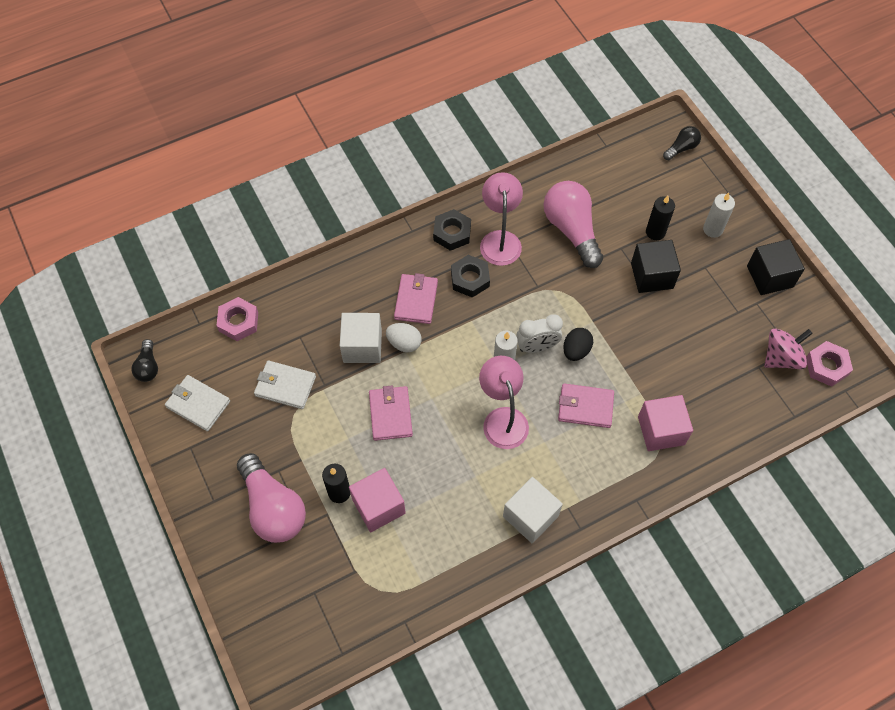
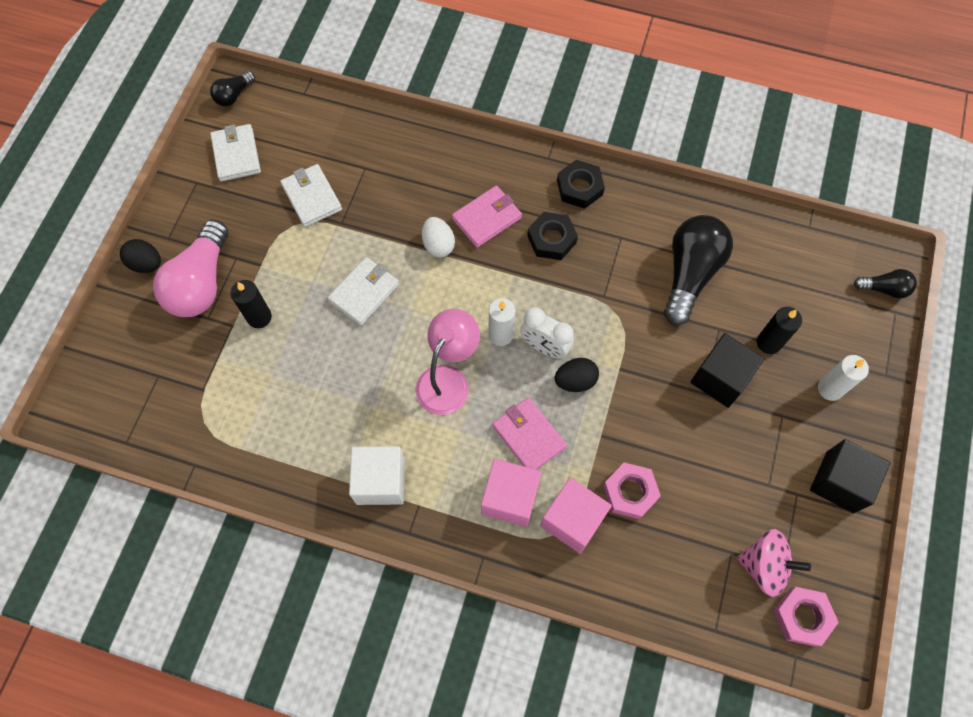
camera: 45 degrees right, 5 degrees up
pink nut [216,297,258,341] -> pink nut moved to [603,462,661,519]
white cube [340,313,382,363] -> none
pink cube [349,468,406,532] -> pink cube moved to [481,459,541,527]
pink wallet [369,386,413,441] -> white wallet [328,257,399,325]
pink lamp [480,172,523,266] -> none
pink light bulb [543,181,603,268] -> black light bulb [664,215,733,325]
none -> black egg [120,239,161,273]

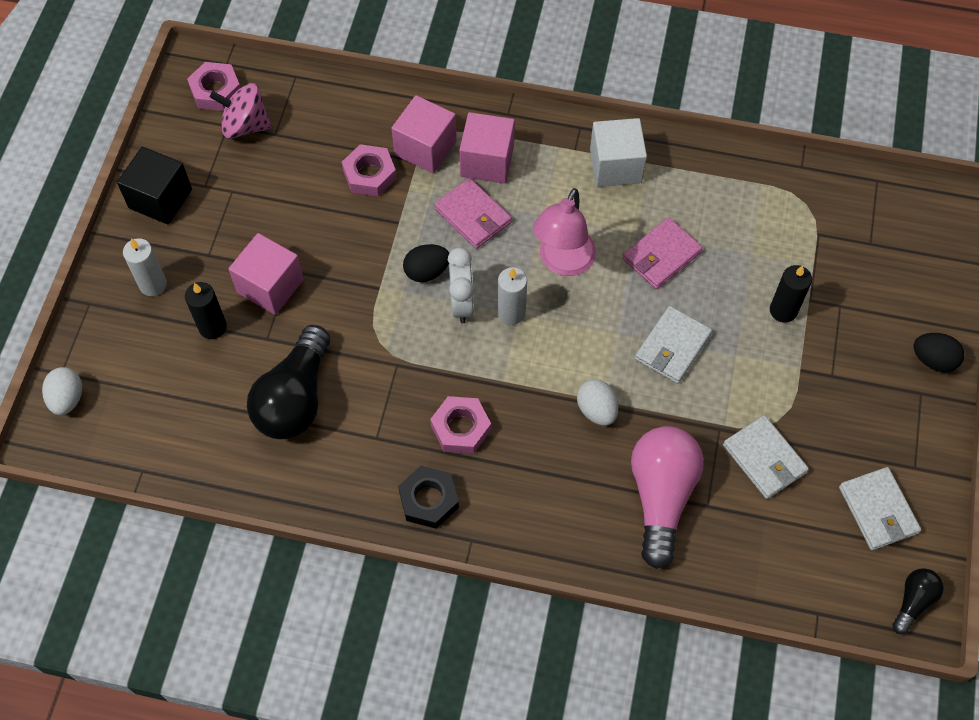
camera: 175 degrees right, 5 degrees down
pink light bulb [153,220,228,317] -> pink light bulb moved to [631,426,704,569]
pink wallet [452,186,522,248] -> pink wallet moved to [623,217,703,289]
white clock [520,307,574,359] -> white clock turned 60 degrees clockwise [448,247,474,323]
black nut [527,212,578,260] -> pink nut [430,396,491,454]
black cube [690,333,764,408] -> pink cube [229,233,304,315]
black light bulb [854,269,917,299] -> white egg [42,367,82,415]

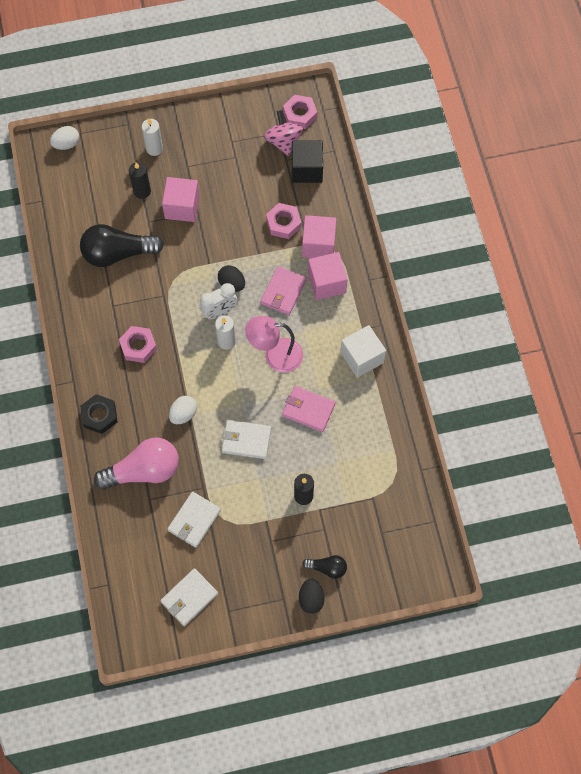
camera: 65 degrees right, 5 degrees up
black cube [117,147,192,225] -> black cube moved to [292,141,323,183]
black nut [398,466,459,529] -> black nut moved to [80,394,117,434]
black light bulb [892,568,944,634] -> black light bulb moved to [302,555,347,579]

